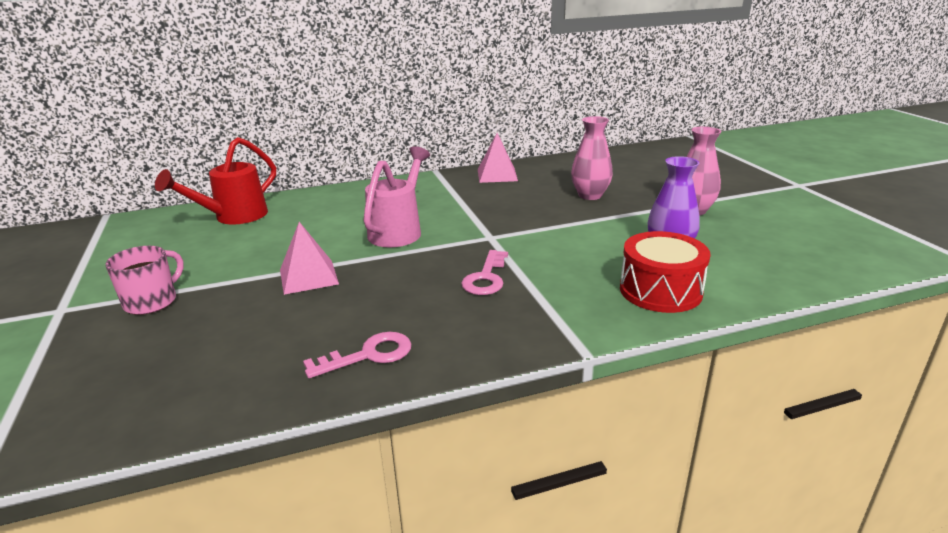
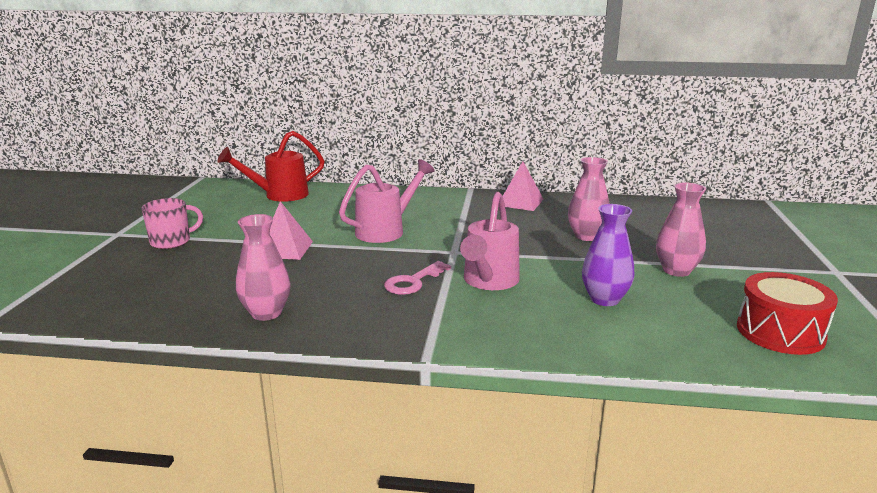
camera: 25 degrees right, 5 degrees down
pink key [303,332,411,378] -> pink vase [236,214,291,321]
red drum [620,231,711,313] -> red drum moved to [737,272,838,355]
none -> pink watering can [460,192,520,290]

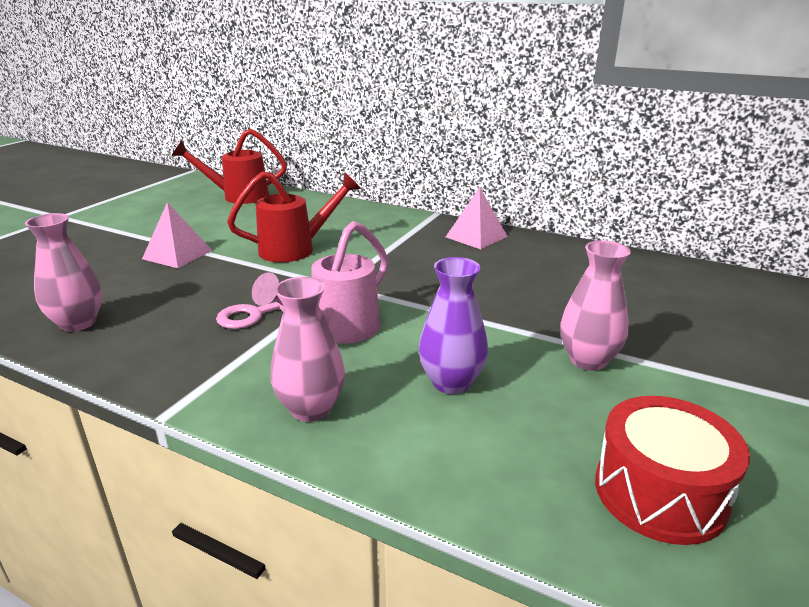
camera: 20 degrees right, 5 degrees up
pink mug [141,198,203,249] -> none
pink watering can [339,159,435,243] -> red watering can [227,171,361,262]
pink vase [568,157,610,241] -> pink vase moved to [271,277,345,422]

